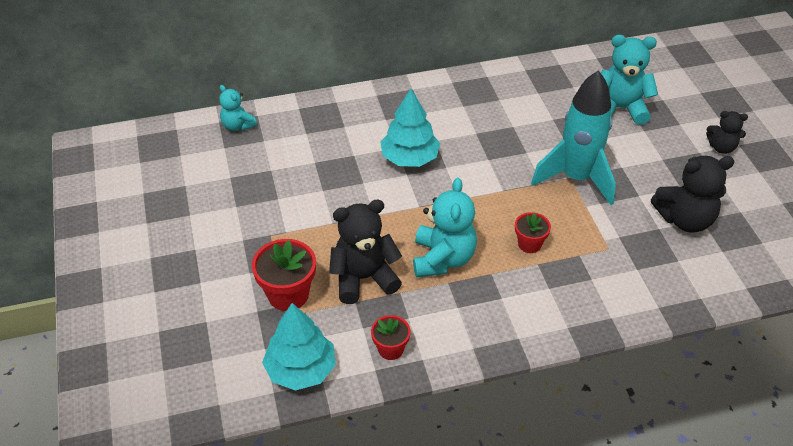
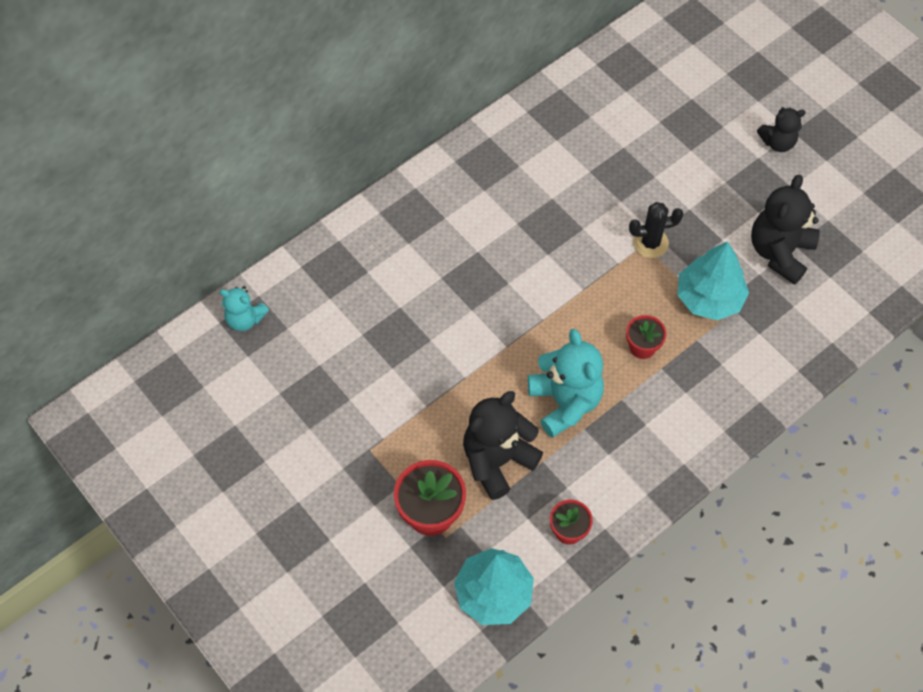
camera: 25 degrees left, 15 degrees up
turquoise tree [380,89,440,167] -> turquoise tree moved to [677,242,749,321]
turquoise rocket [531,70,616,205] -> black cactus [629,202,684,258]
turquoise teddy bear [601,35,658,125] -> none
black teddy bear [651,156,735,232] -> black teddy bear turned 150 degrees clockwise [751,174,820,285]

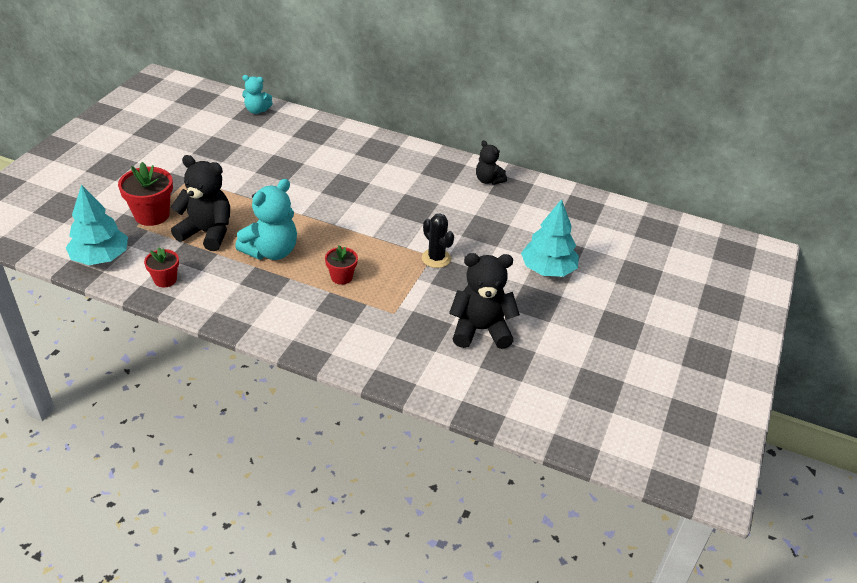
camera: 60 degrees right, 20 degrees down
turquoise teddy bear [219,286,269,331] -> turquoise teddy bear turned 75 degrees counterclockwise [242,75,273,114]
turquoise tree [677,242,749,321] -> turquoise tree moved to [521,199,579,277]
black teddy bear [757,107,806,152] -> black teddy bear moved to [476,140,507,185]

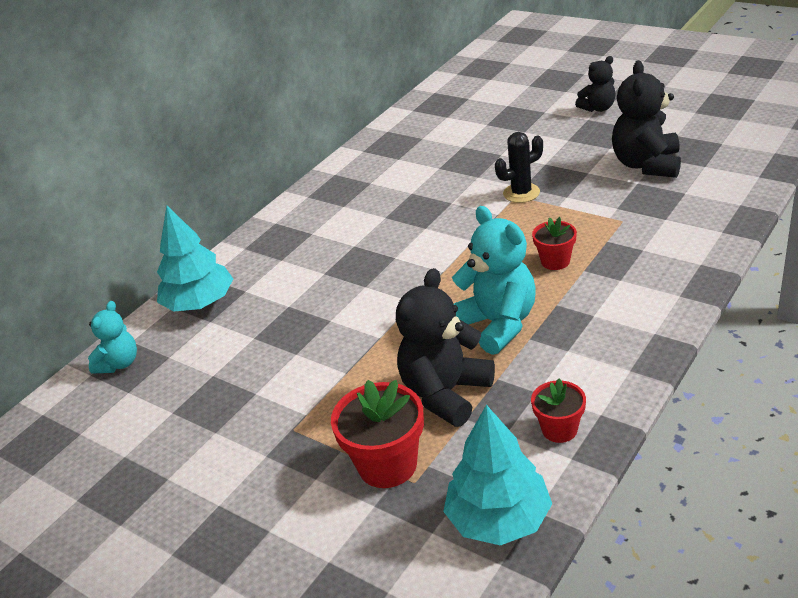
camera: 70 degrees left, 5 degrees down
black teddy bear [476,140,507,185] -> black teddy bear moved to [575,56,616,112]
turquoise tree [521,199,579,277] -> turquoise tree moved to [157,206,233,312]

